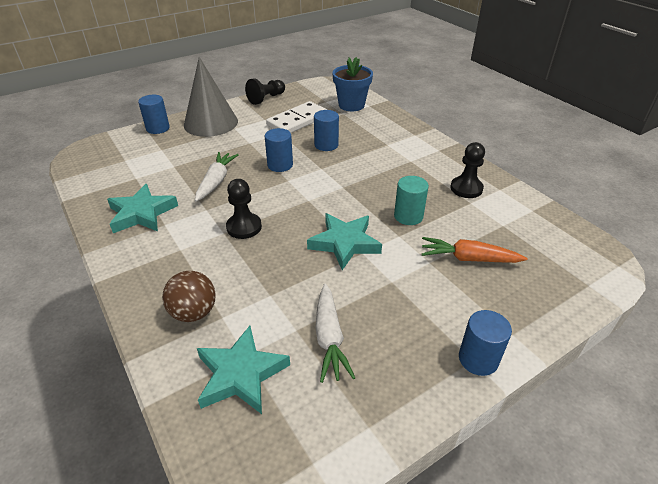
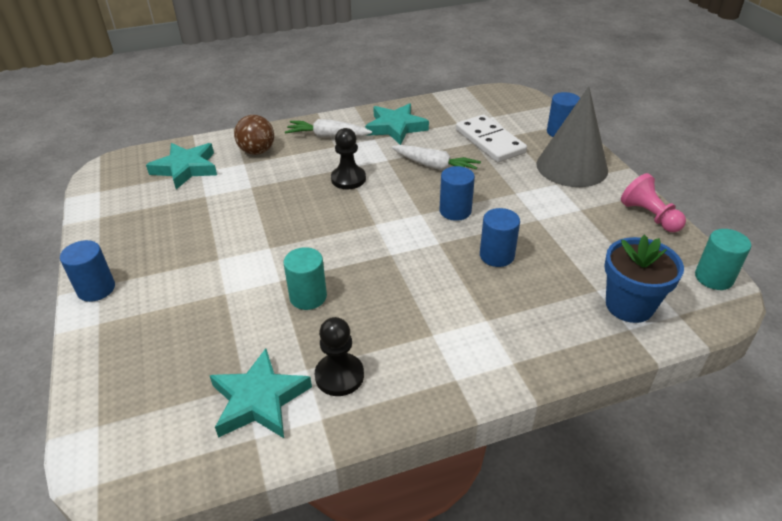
camera: 105 degrees right, 0 degrees up
black pawn [245,78,285,105] -> pink pawn [621,173,686,232]
white domino [266,101,327,133] -> white domino moved to [456,114,527,163]
turquoise star [307,213,382,270] -> turquoise star moved to [209,348,312,438]
white carrot [315,283,355,383] -> white carrot moved to [285,119,372,138]
orange carrot [422,237,527,263] -> none
none -> turquoise cylinder [695,229,751,290]

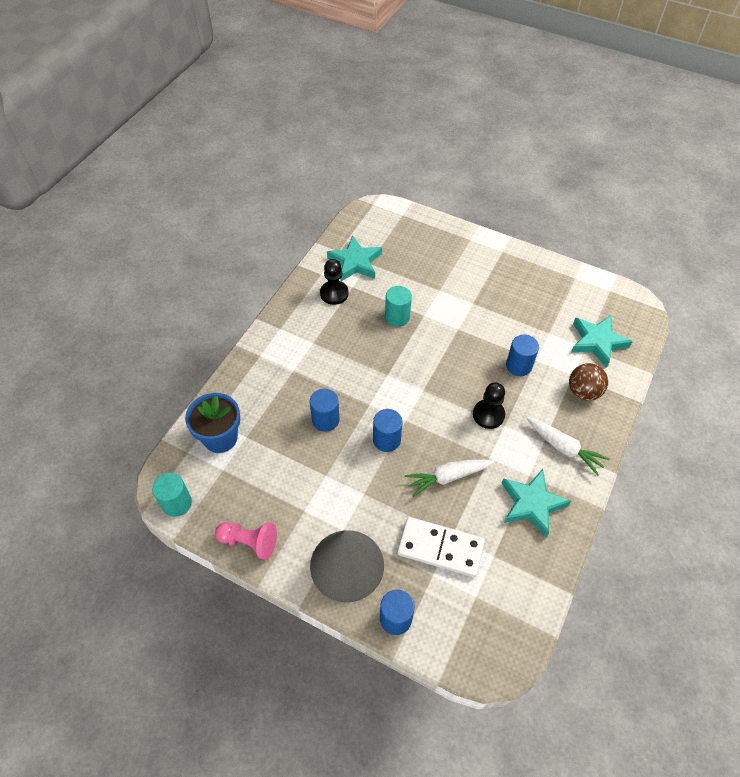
camera: 135 degrees right, 15 degrees up
blue cylinder [60,240,115,302] -> blue cylinder moved to [506,334,539,376]
white carrot [285,119,372,138] -> white carrot turned 75 degrees clockwise [526,417,610,476]

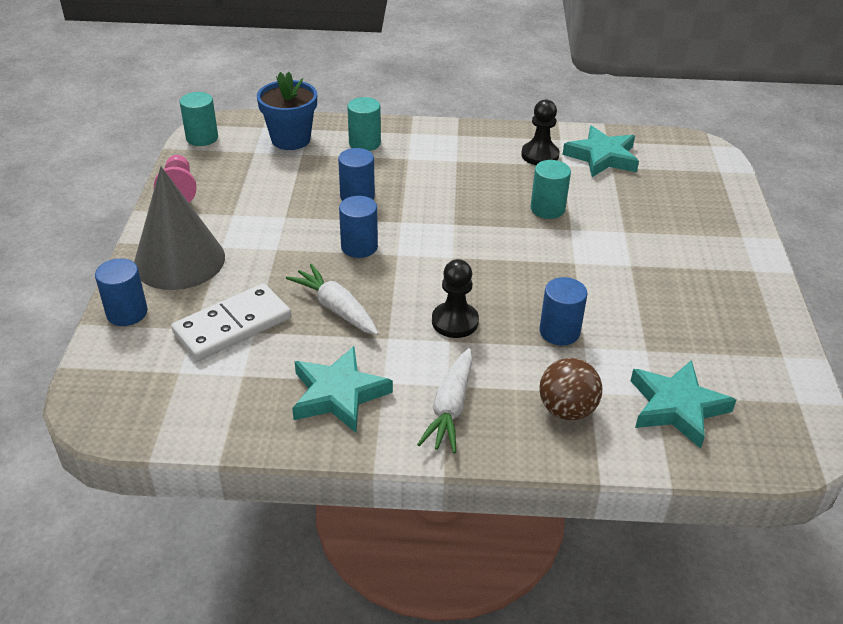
camera: 65 degrees right, 15 degrees down
white domino [397,517,485,577] -> white domino turned 60 degrees clockwise [171,283,291,361]
none -> turquoise cylinder [347,97,381,151]

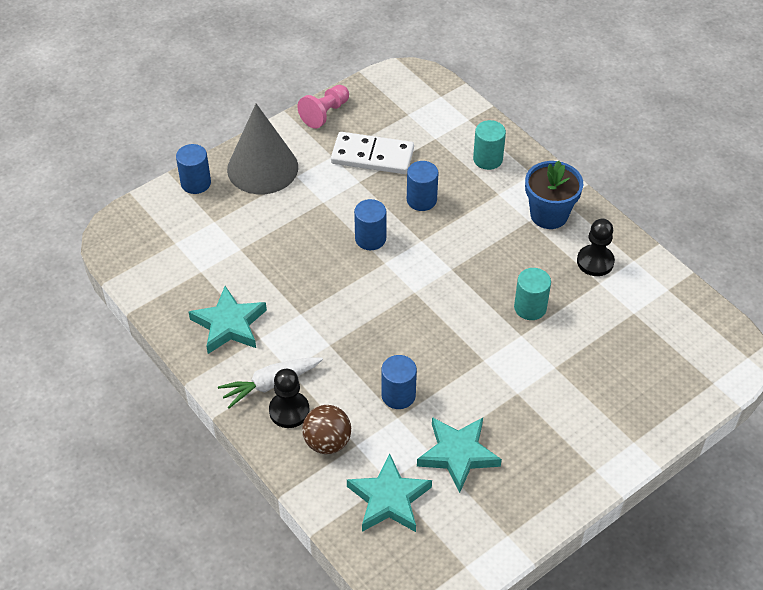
camera: 50 degrees right, 10 degrees up
white domino [171,283,291,361] -> white domino moved to [331,132,414,174]
turquoise cylinder [180,92,218,146] -> none
blue flower pot [257,72,317,150] -> blue flower pot moved to [525,161,583,229]
white carrot [286,264,379,335] -> none
black pawn [432,259,479,338] -> black pawn moved to [269,369,309,428]
turquoise star [562,126,639,177] -> turquoise star moved to [417,417,502,493]

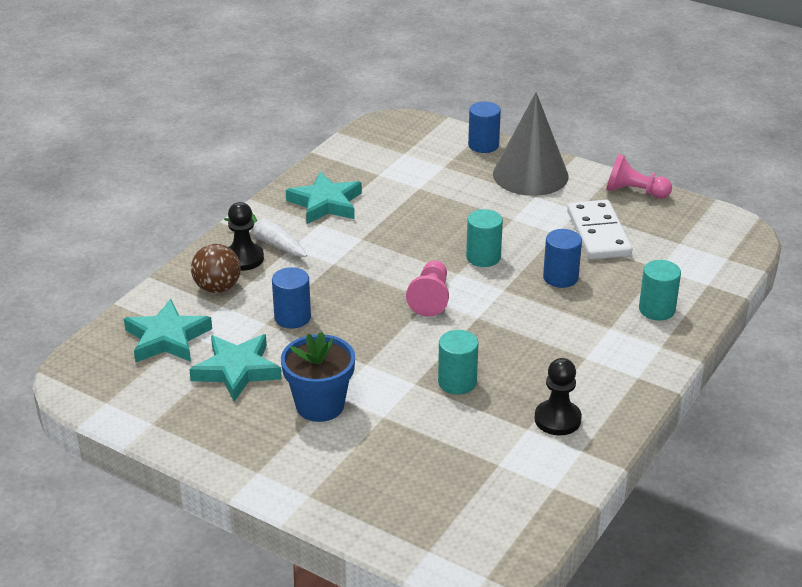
camera: 70 degrees right, 15 degrees down
blue cylinder [354,199,386,250] -> turquoise cylinder [466,209,503,267]
blue flower pot [525,161,583,229] -> blue flower pot moved to [281,331,355,422]
none -> pink pawn [406,260,449,317]

